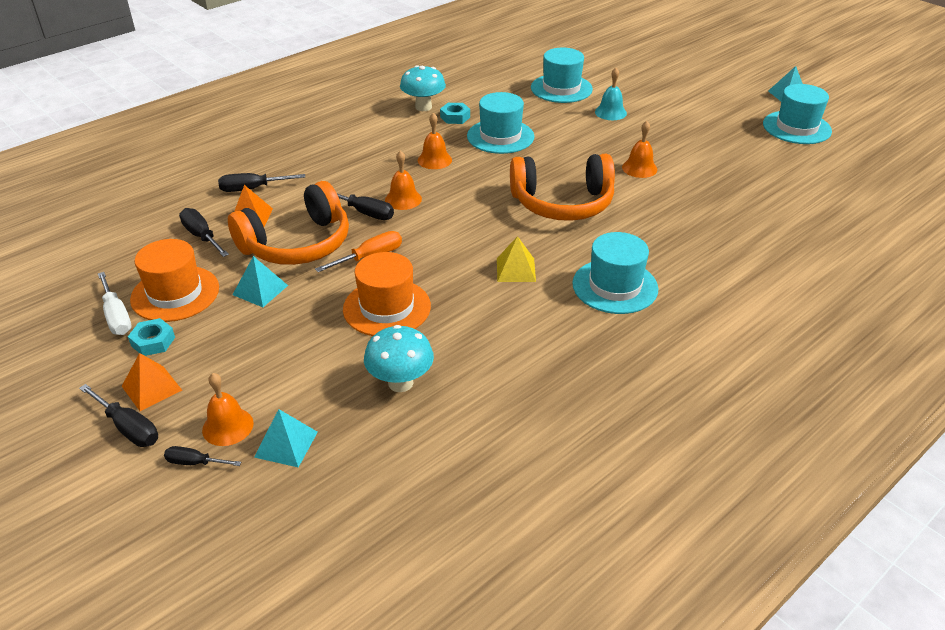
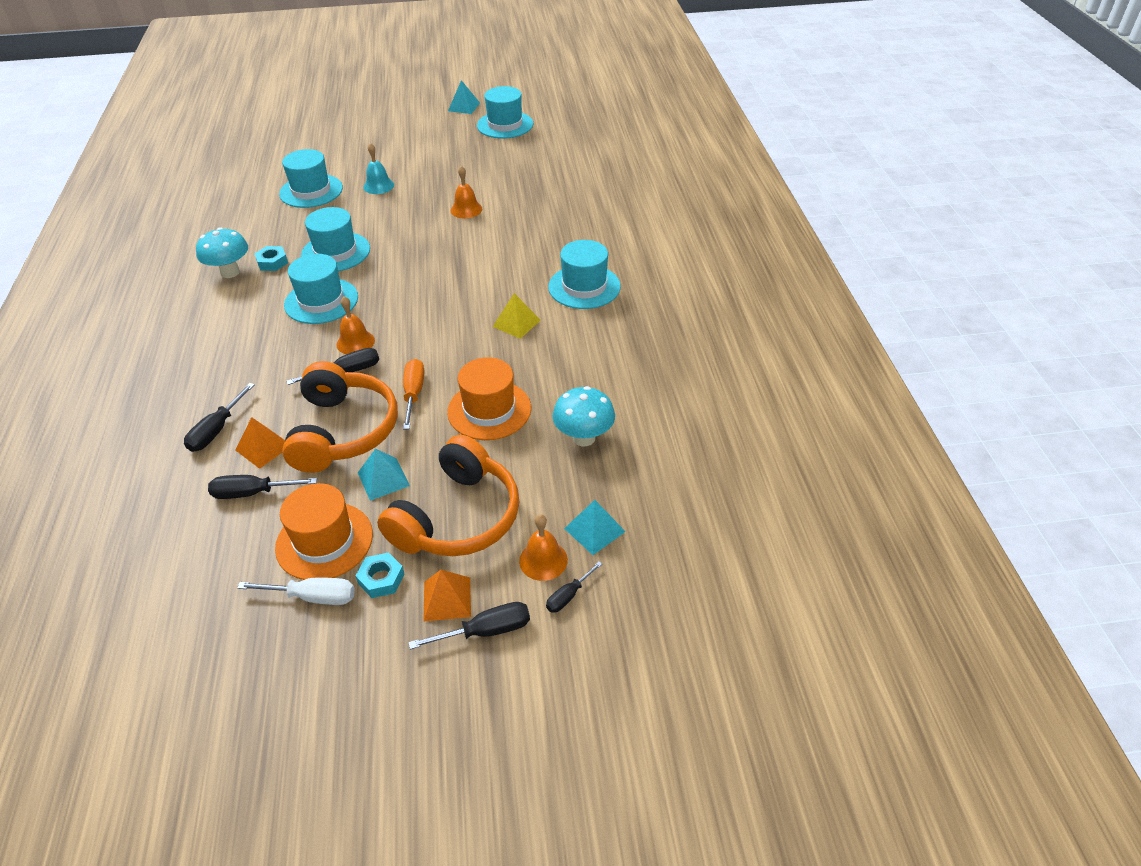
camera: 55 degrees left, 5 degrees up
orange bell [418,113,452,169] -> turquoise hat [284,254,358,324]
orange headphones [510,154,615,221] -> orange headphones moved to [377,435,519,556]

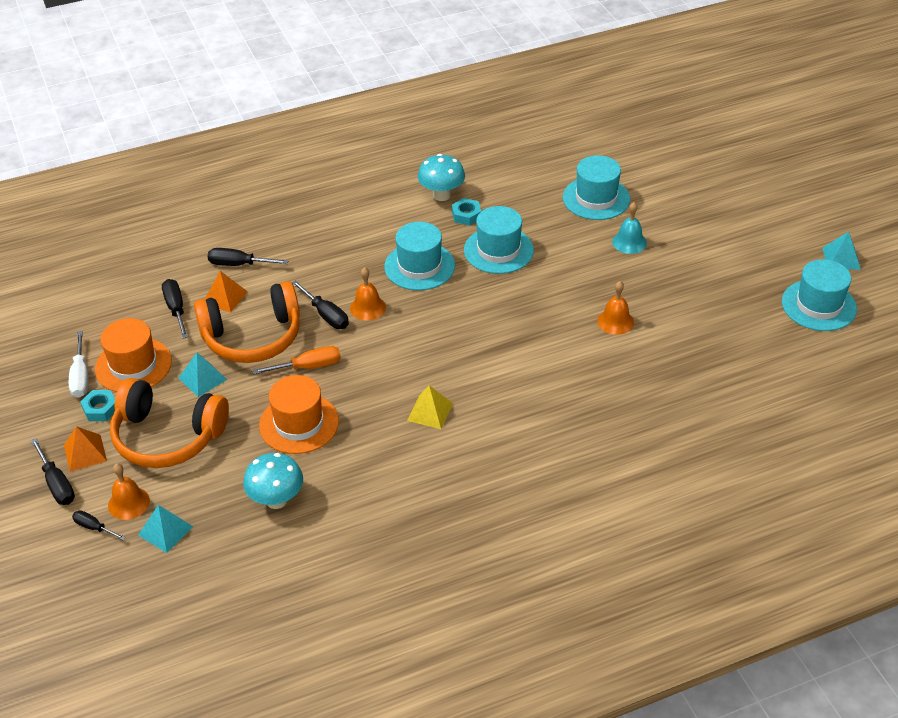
camera: 75 degrees right, 0 degrees up
turquoise hat [548,240,621,309] -> none

